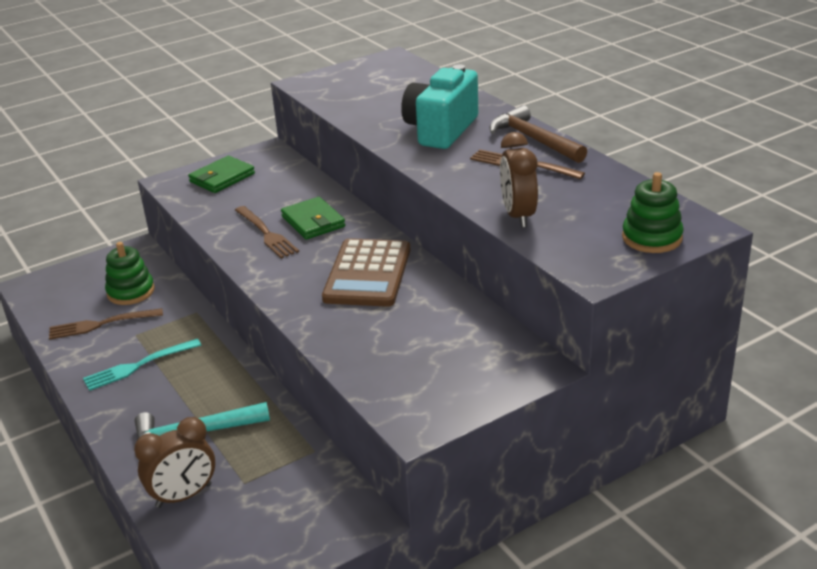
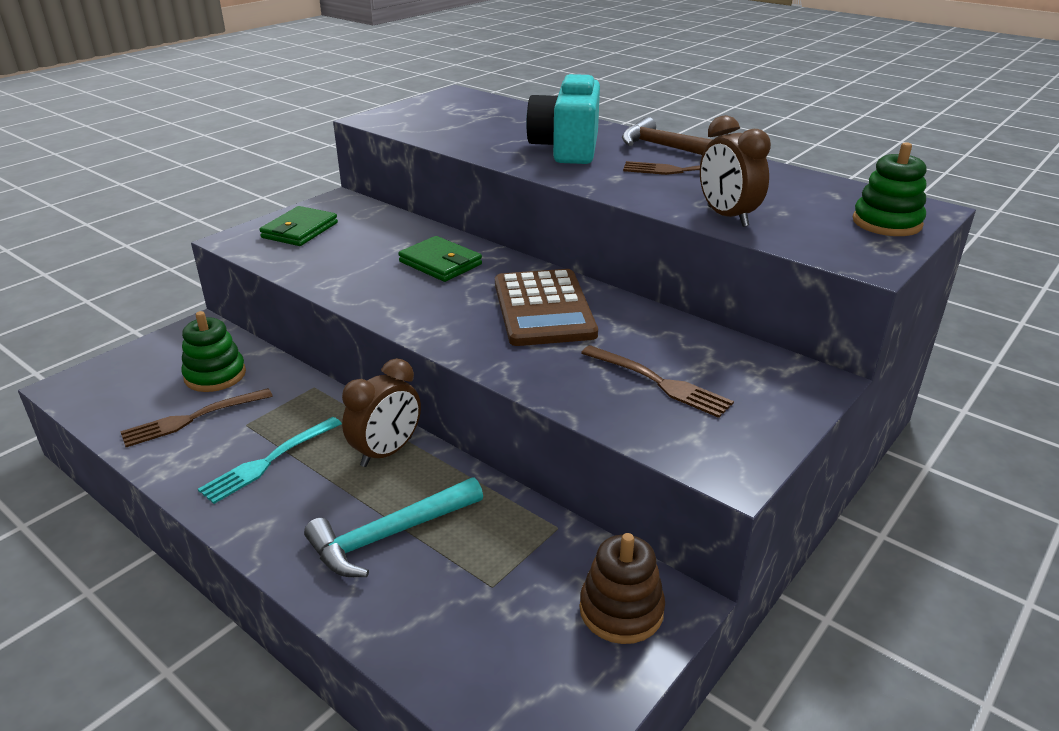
camera: 20 degrees left, 0 degrees up
brown clock [134,417,215,508] -> brown clock moved to [342,358,421,467]
brown fork [235,206,299,259] -> brown fork moved to [581,345,734,418]
none -> brown stacking toy [580,533,665,644]

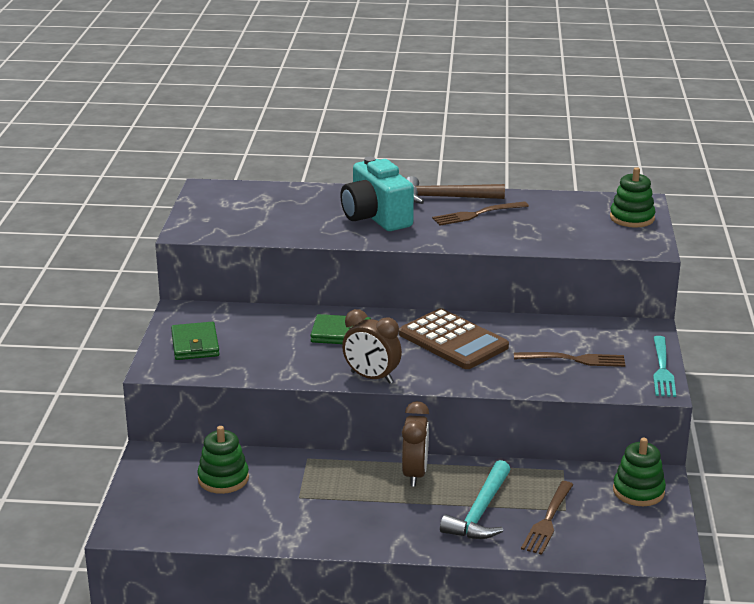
camera: 35 degrees left, 5 degrees down
brown fork [120,388,273,447] -> brown fork moved to [521,481,573,555]
turquoise fork [198,417,342,504] -> turquoise fork moved to [653,336,676,397]
brown stacking toy [580,533,665,644] -> green stacking toy [613,438,666,506]
brown clock [700,115,771,227] -> brown clock moved to [342,309,402,384]

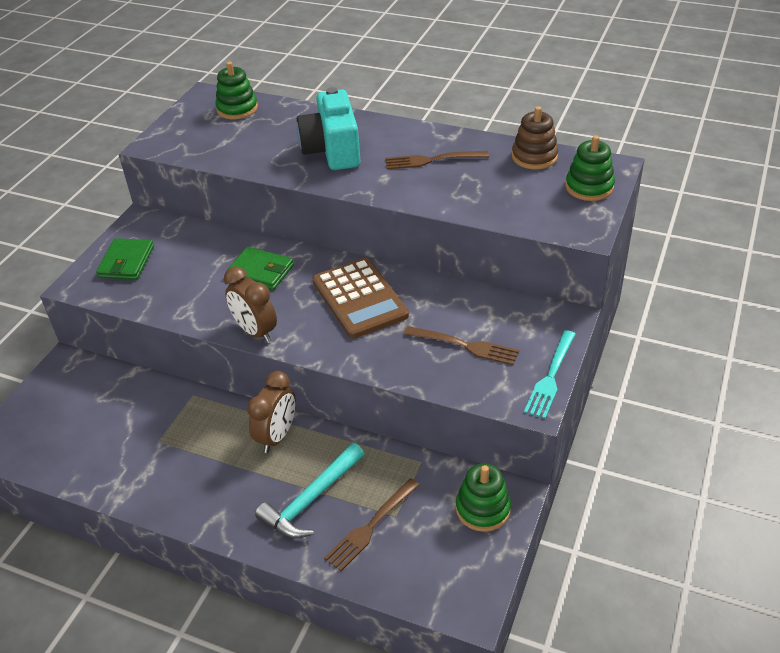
camera: 20 degrees right, 15 degrees up
green stacking toy [197,426,249,494] -> green stacking toy moved to [215,62,258,119]
brown hammer [406,176,505,204] -> none
none -> brown stacking toy [512,106,558,169]

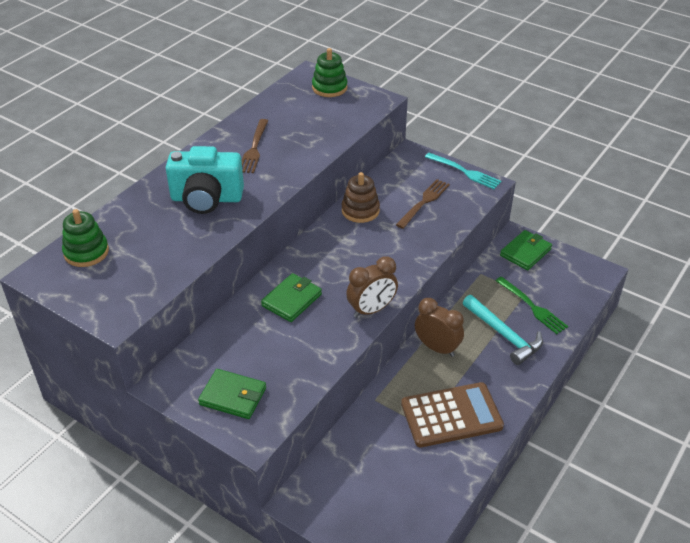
camera: 80 degrees left, 0 degrees up
brown calculator [312,258,409,339] -> brown calculator moved to [401,382,504,447]
brown fork [324,478,420,572] -> green fork [496,277,568,334]
green stacking toy [456,463,511,532] -> green wallet [500,230,552,270]
brown stacking toy [512,106,558,169] -> brown stacking toy moved to [341,172,380,223]

